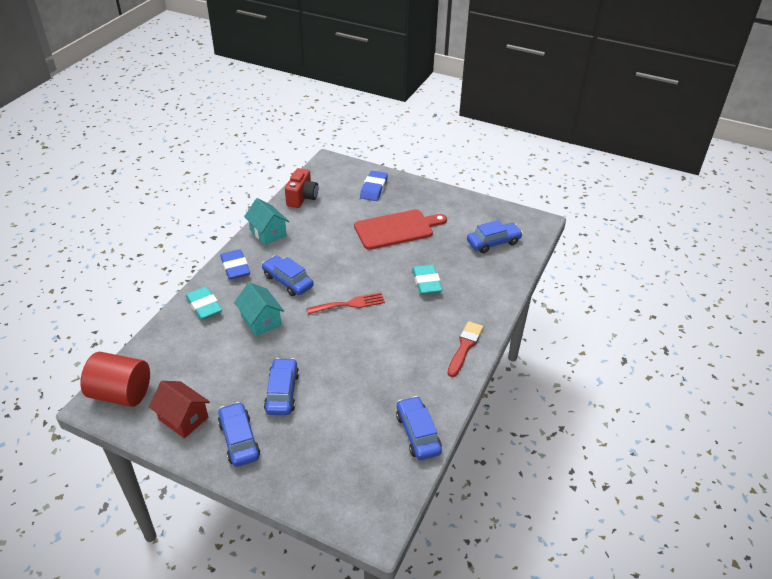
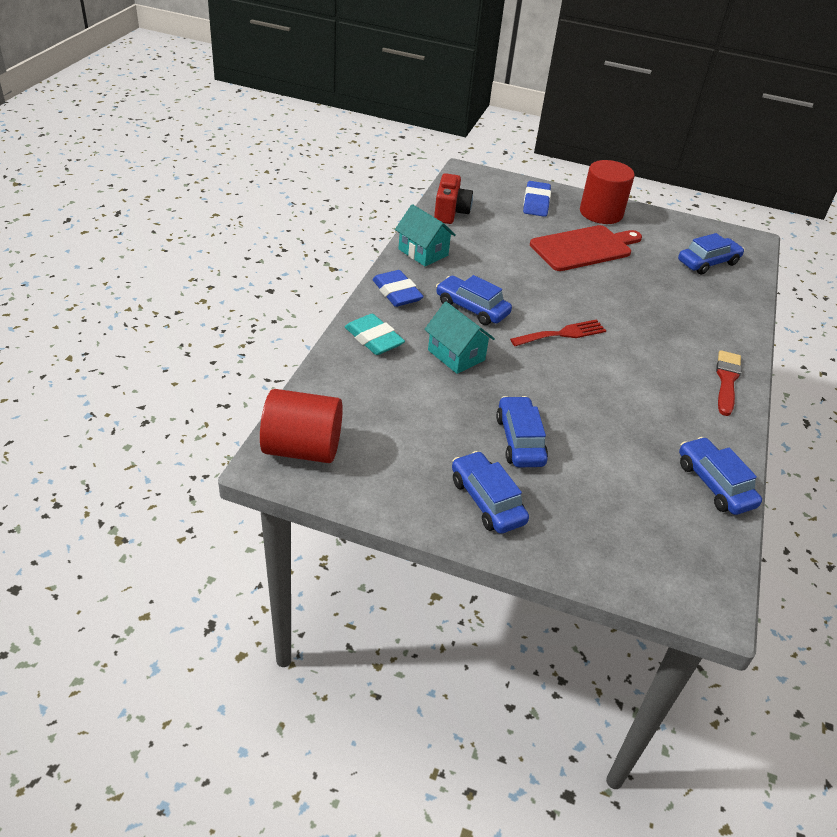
camera: 10 degrees left, 0 degrees up
red house [149,381,210,438] -> none
turquoise eraser [412,265,443,294] -> none
none -> red cylinder [580,160,635,224]

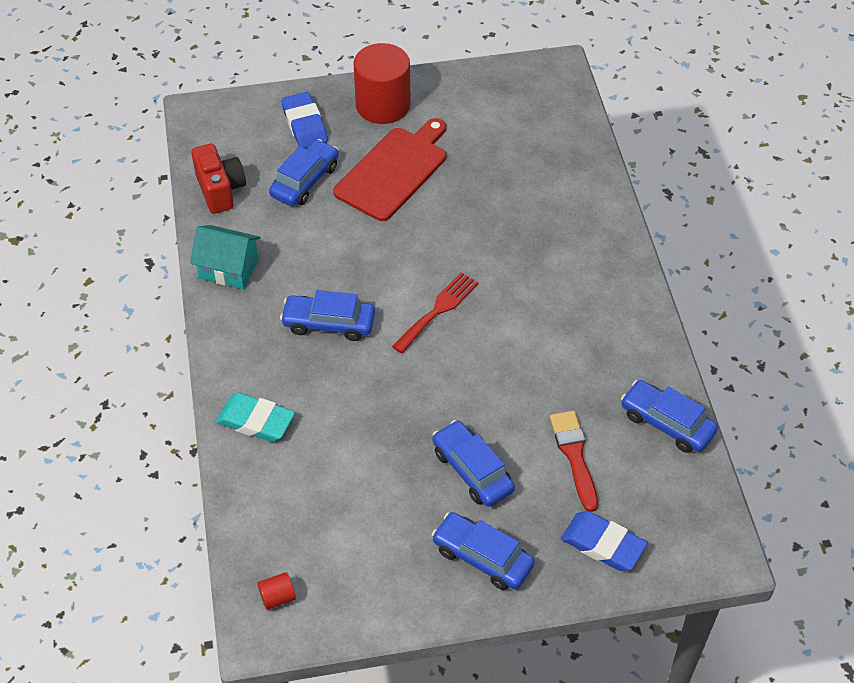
camera: 25 degrees left, 10 degrees up
red cylinder [260,389,343,463] -> red cylinder [257,572,296,610], size x0.41
blue eraser [372,270,424,307] -> blue eraser moved to [561,511,648,571]
turquoise house [424,302,495,374] -> none
blue car [678,233,744,274] -> blue car moved to [269,139,339,206]
red brush [716,350,742,416] -> red brush moved to [550,411,598,512]

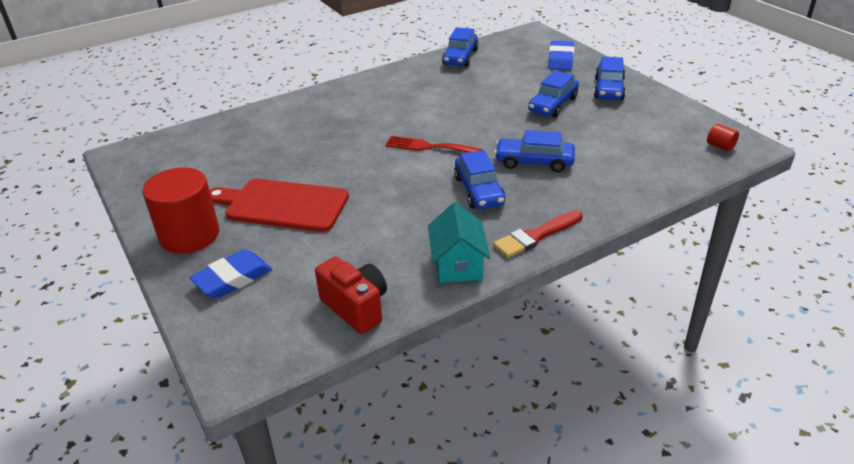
camera: 110 degrees left, 15 degrees down
red camera [191,143,246,214] -> red camera turned 90 degrees clockwise [315,257,387,334]
turquoise eraser [216,393,295,442] -> none
blue car [269,139,339,206] -> blue car moved to [494,130,575,172]
red brush [550,411,598,512] -> red brush moved to [493,210,583,258]

